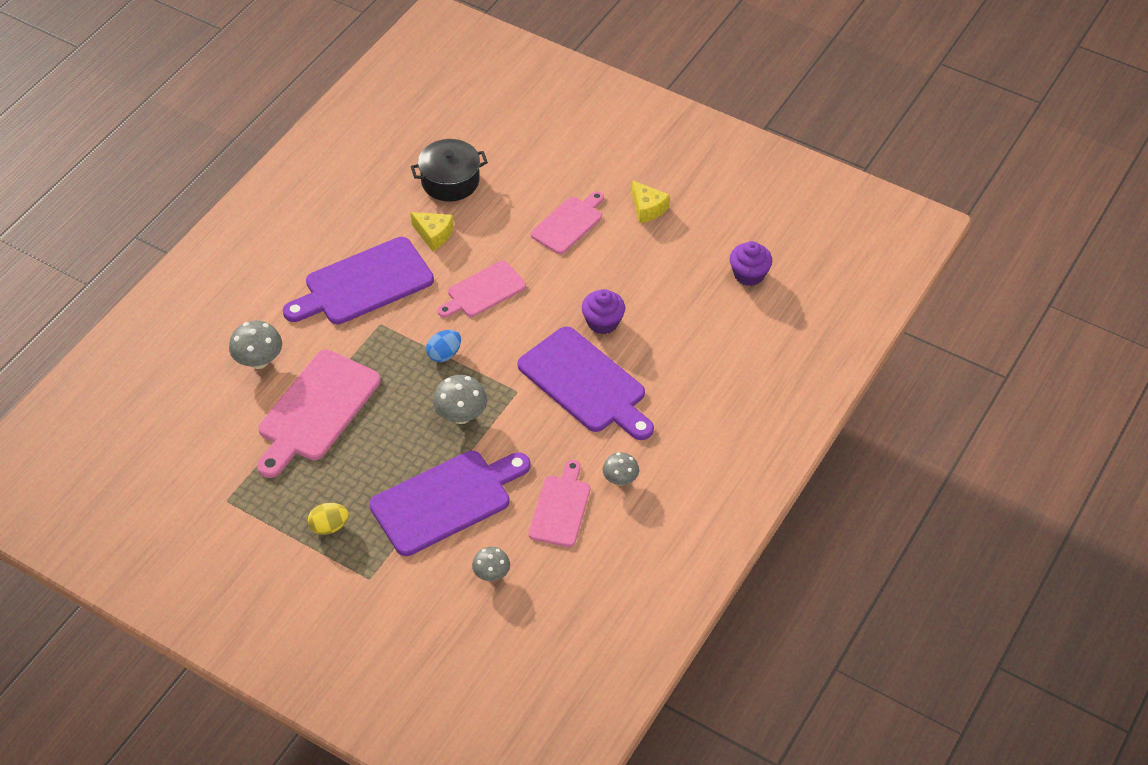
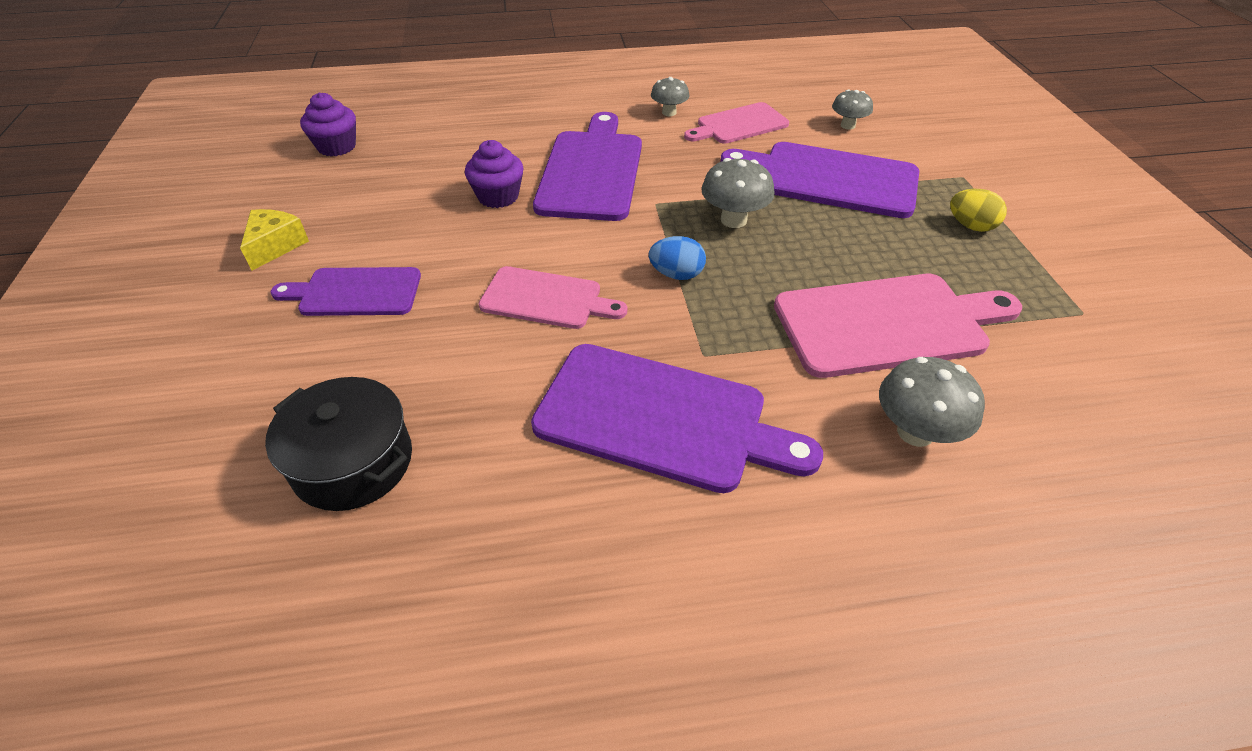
camera: 130 degrees left, 5 degrees down
yellow cheese [410,212,453,251] -> none
pink cutting board [531,191,604,254] -> purple cutting board [270,267,421,316]

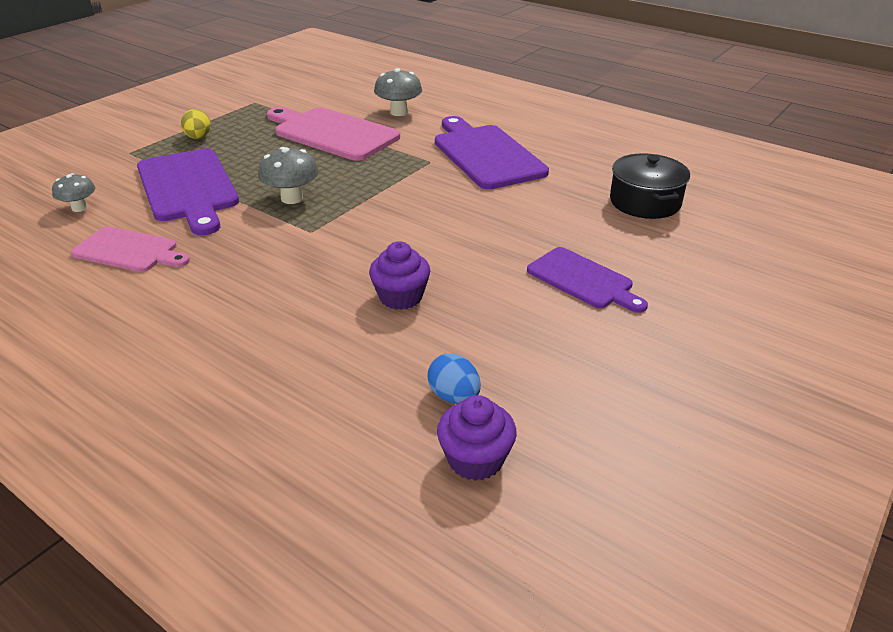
camera: 135 degrees left, 10 degrees down
yellow cheese [240,209,309,271] -> none
pink cutting board [479,266,627,329] -> none
purple cutting board [533,112,642,221] -> none
blue egg [649,236,706,280] -> blue egg moved to [427,353,481,404]
grey mushroom [651,77,690,116] -> none

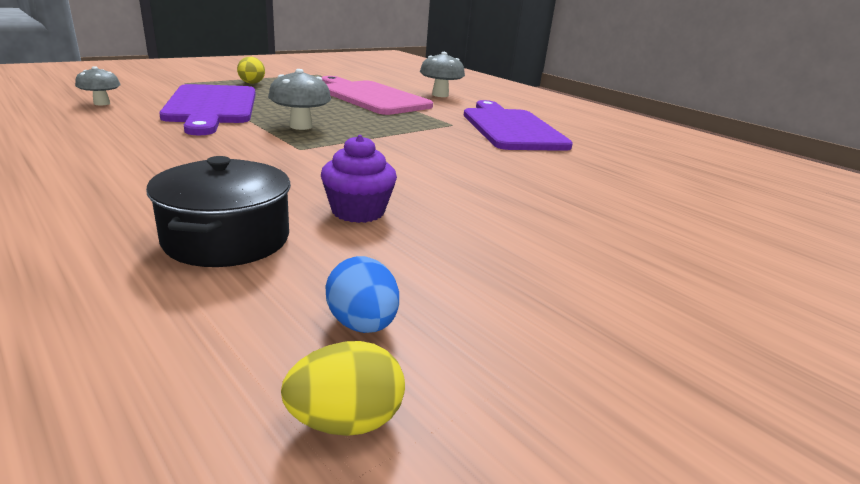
camera: 10 degrees right, 10 degrees down
pink cutting board [71,226,190,272] -> none
purple cupcake [437,395,517,481] -> yellow egg [281,341,405,436]
purple cutting board [527,247,648,313] -> none
black pot [610,153,690,219] -> black pot moved to [146,156,291,267]

